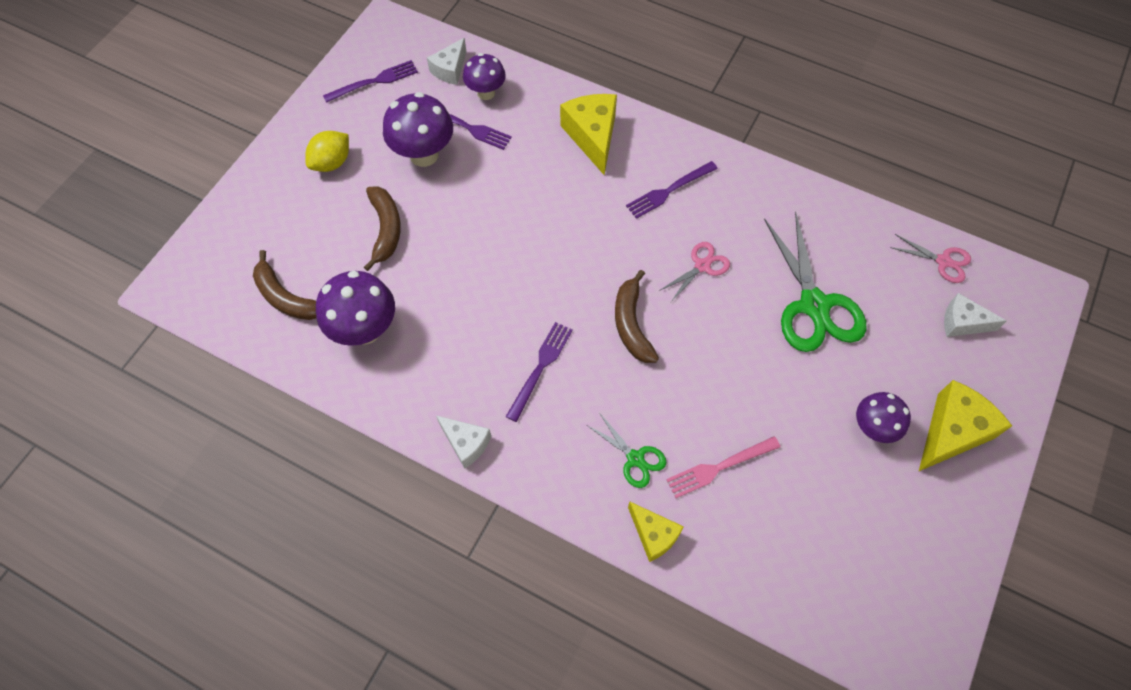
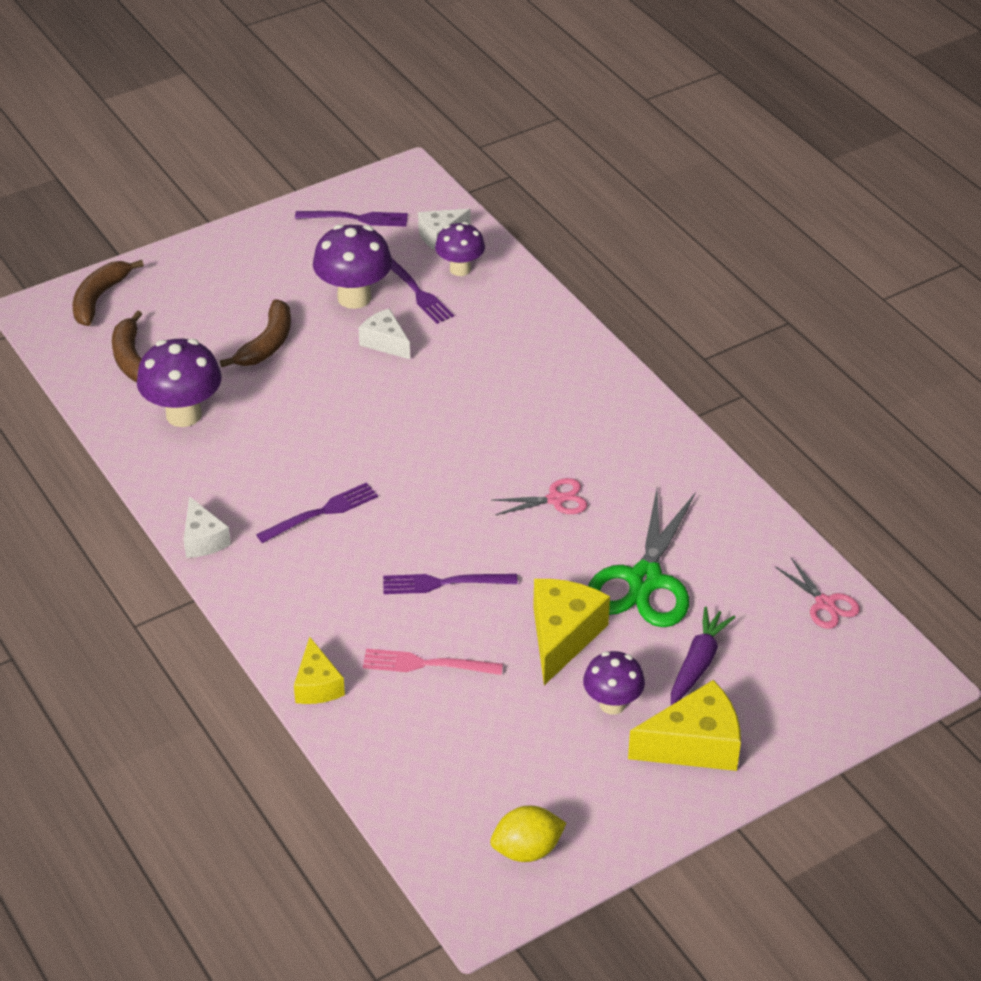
camera: 30 degrees right, 20 degrees down
yellow lemon [305,131,349,172] -> yellow lemon moved to [490,806,566,862]
yellow cheese [560,94,617,175] -> yellow cheese moved to [533,579,610,685]
green scissors [587,414,667,488] -> none
brown banana [615,270,659,363] -> brown banana moved to [73,260,144,326]
purple fork [626,161,718,219] -> purple fork moved to [383,574,518,594]
white cheese [944,293,1007,337] -> white cheese moved to [359,308,410,359]
none -> purple carrot [671,607,735,705]

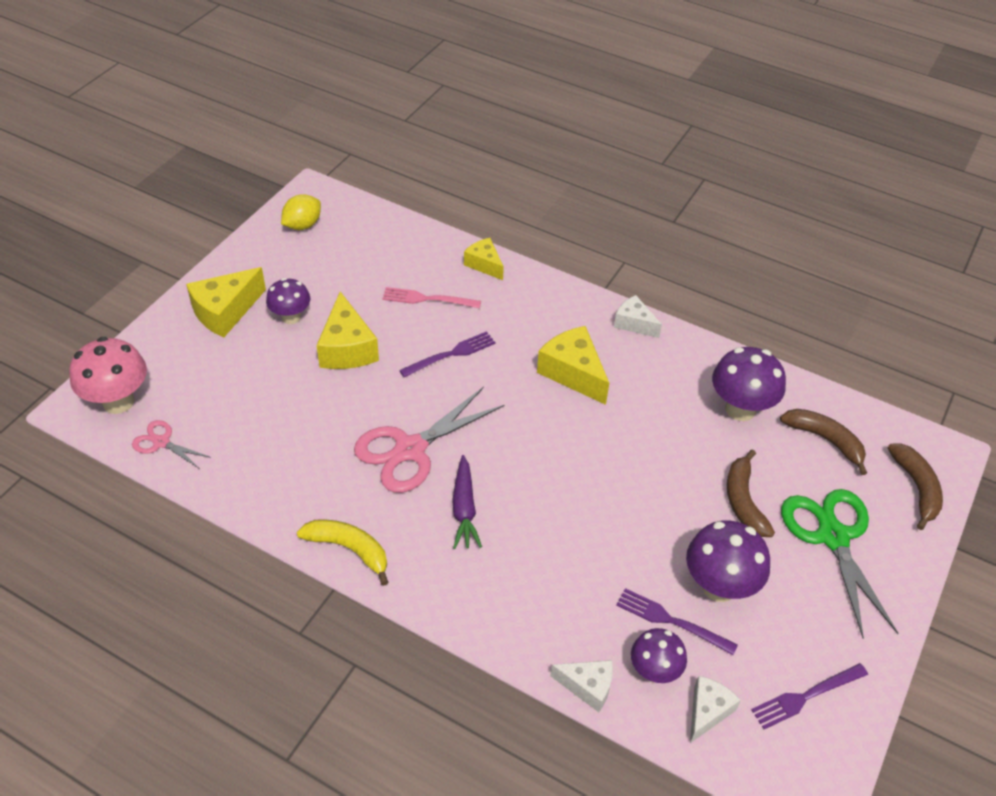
camera: 150 degrees right, 5 degrees up
purple fork [256,482,378,543] -> yellow cheese [537,326,609,405]
white cheese [359,308,410,359] -> white cheese moved to [550,660,613,712]
pink fork [363,649,503,675] -> pink fork turned 150 degrees counterclockwise [382,287,481,308]
pink scissors [492,478,587,515] -> pink scissors [354,387,505,493], size x1.98
green scissors [588,489,696,627] -> green scissors moved to [781,489,899,639]
purple carrot [671,607,735,705] -> purple carrot moved to [452,455,482,549]
none -> pink mushroom [69,337,147,414]
none -> yellow banana [297,519,389,586]

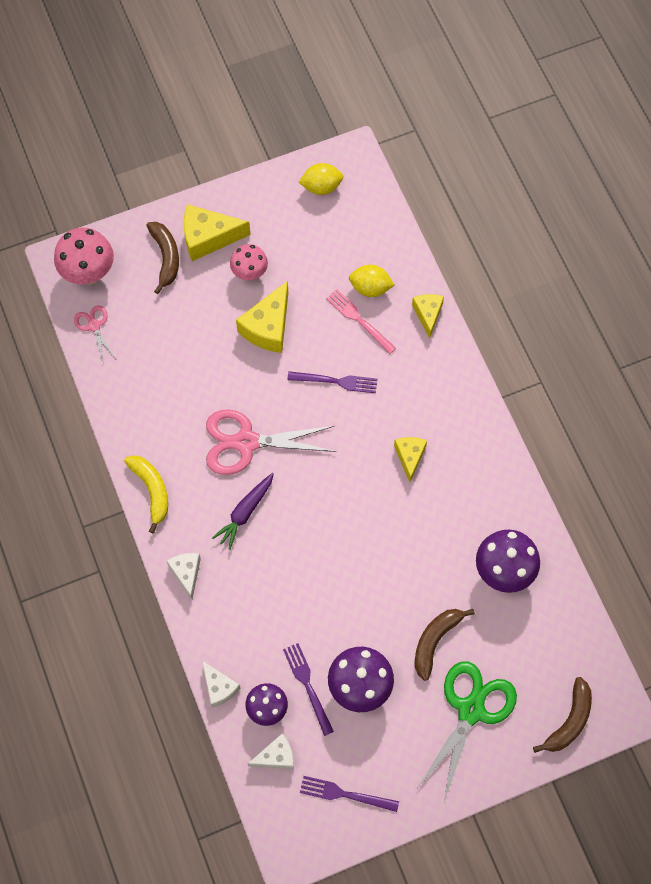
camera: 40 degrees right, 20 degrees up
purple mushroom [266,278,310,324] -> pink mushroom [230,244,268,280]
yellow cheese [537,326,609,405] -> yellow cheese [394,437,427,483], size x0.62
white cheese [614,295,662,338] -> white cheese moved to [167,553,201,599]
brown banana [780,409,867,475] -> brown banana moved to [146,222,179,294]
none -> yellow lemon [349,265,394,297]

